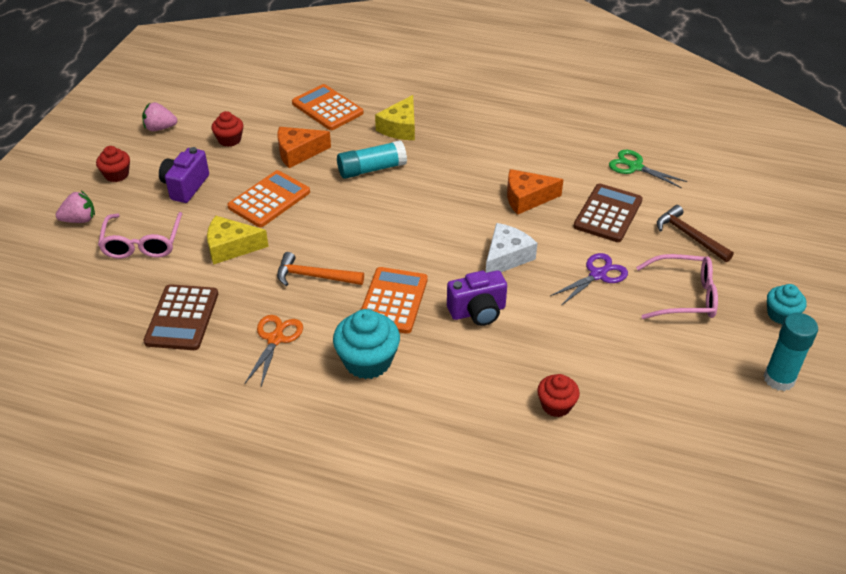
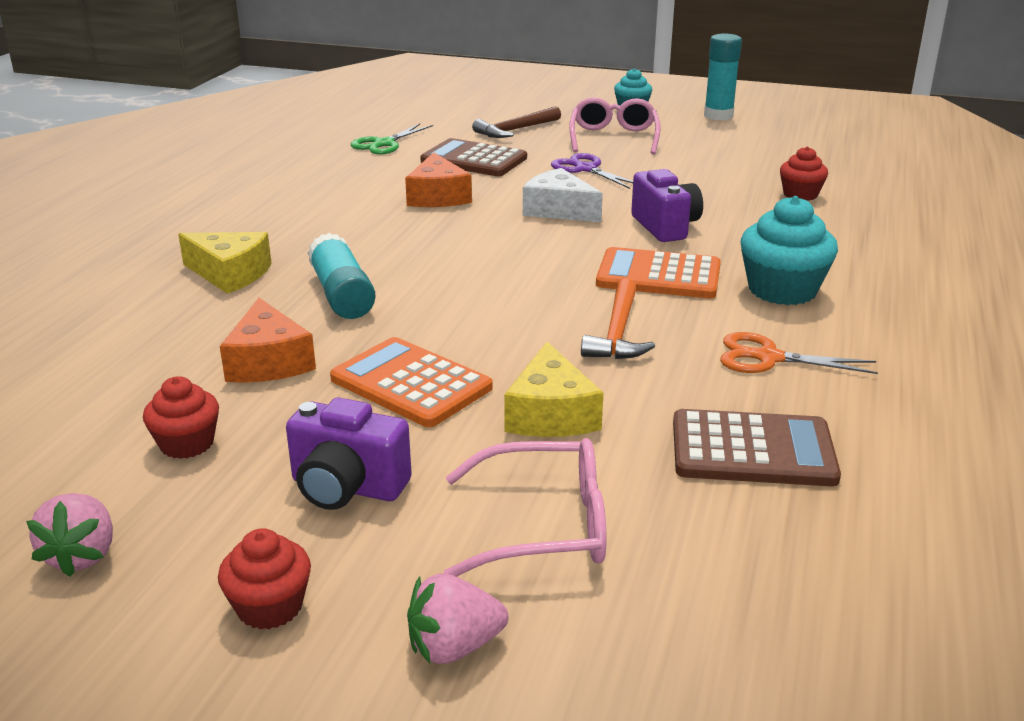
camera: 90 degrees left, 15 degrees down
pink strawberry [56,191,95,223] -> pink strawberry turned 90 degrees counterclockwise [407,573,508,664]
orange calculator [292,84,364,130] -> none

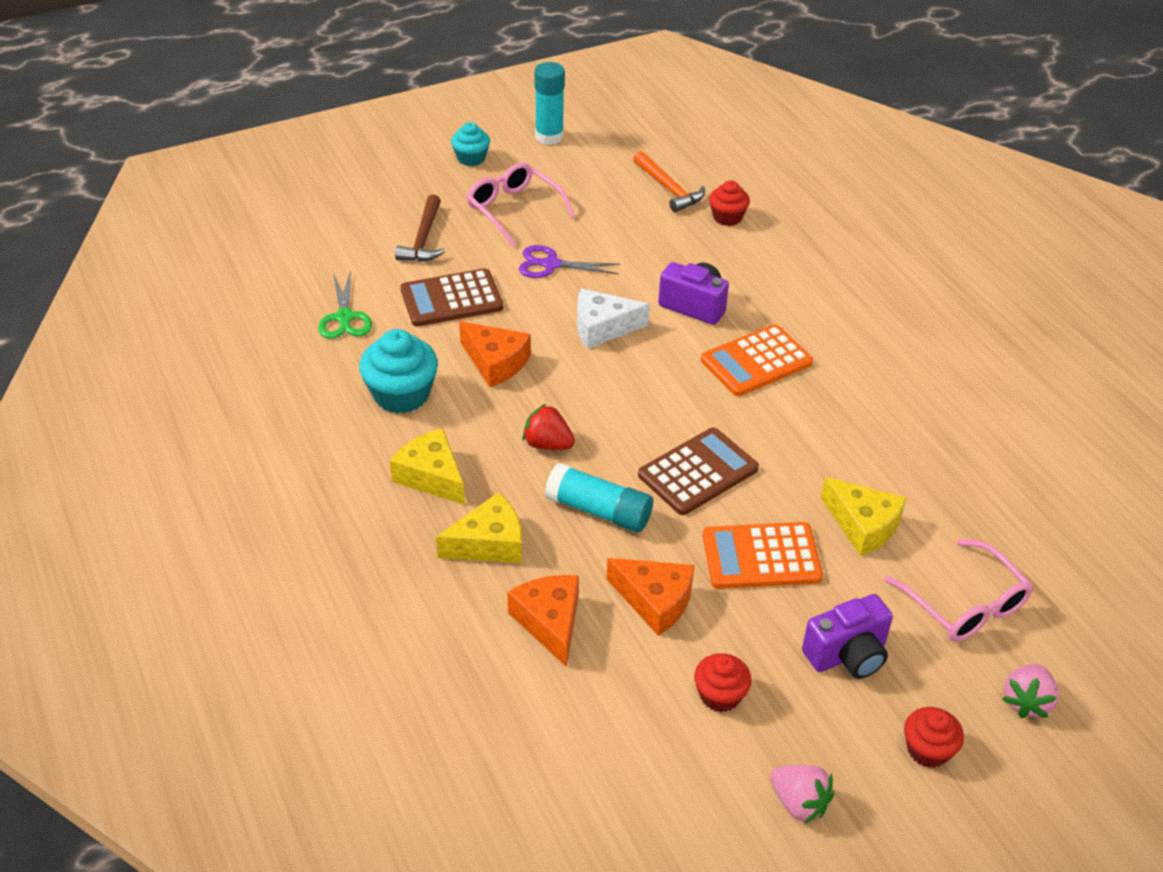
camera: 45 degrees left, 15 degrees up
pink glasses [444,438,607,577] -> pink glasses turned 105 degrees clockwise [884,539,1033,642]
orange hammer [581,279,655,359] -> orange hammer moved to [633,151,705,212]
brown calculator [673,409,841,486] -> brown calculator moved to [638,427,759,515]
orange scissors [720,332,878,374] -> none
turquoise cupcake [741,196,838,305] -> turquoise cupcake moved to [359,329,438,413]
none -> yellow cheese [390,428,465,505]
none -> orange cheese [507,575,579,667]
none -> red strawberry [522,403,575,450]

